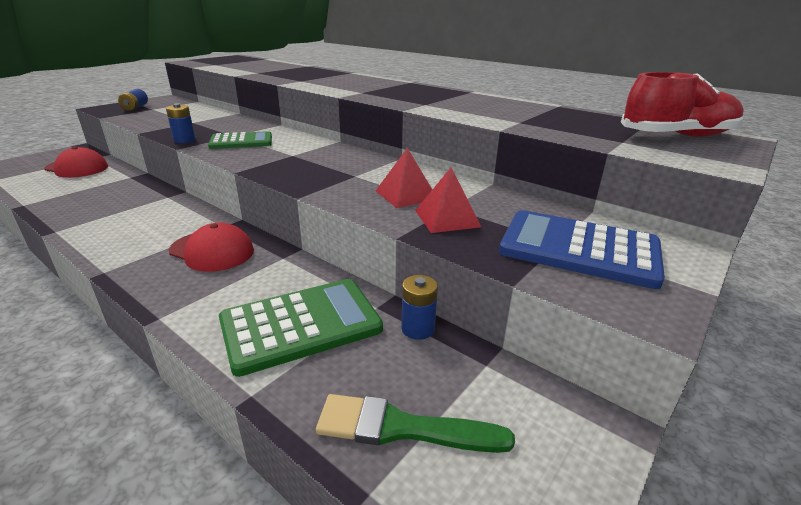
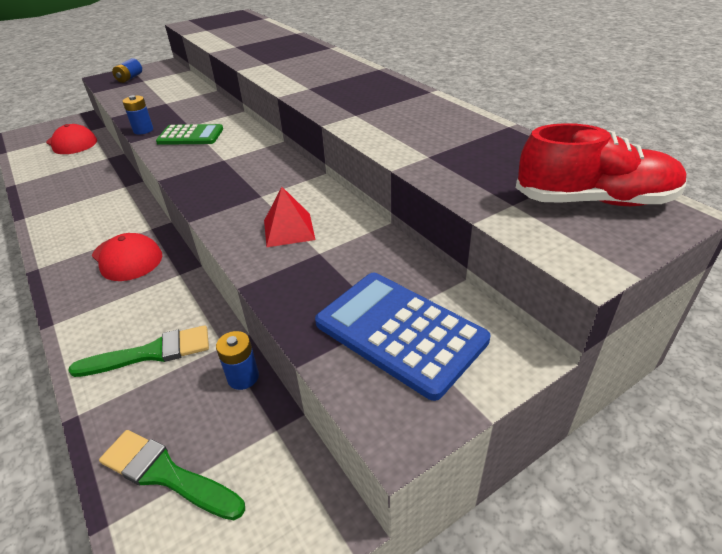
camera: 20 degrees right, 10 degrees up
green calculator [219,279,383,377] -> green brush [68,325,209,377]
red pyramid [415,168,481,233] -> none

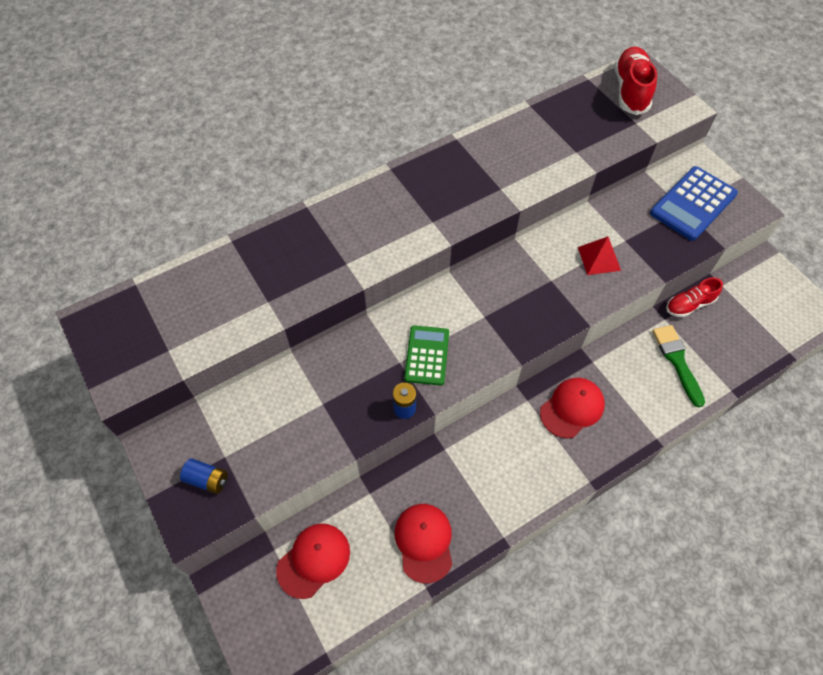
camera: 90 degrees left, 20 degrees up
green brush [99,430,245,520] -> none
blue battery [216,331,259,390] -> red shoe [666,278,723,317]
none -> red cap [395,504,452,583]

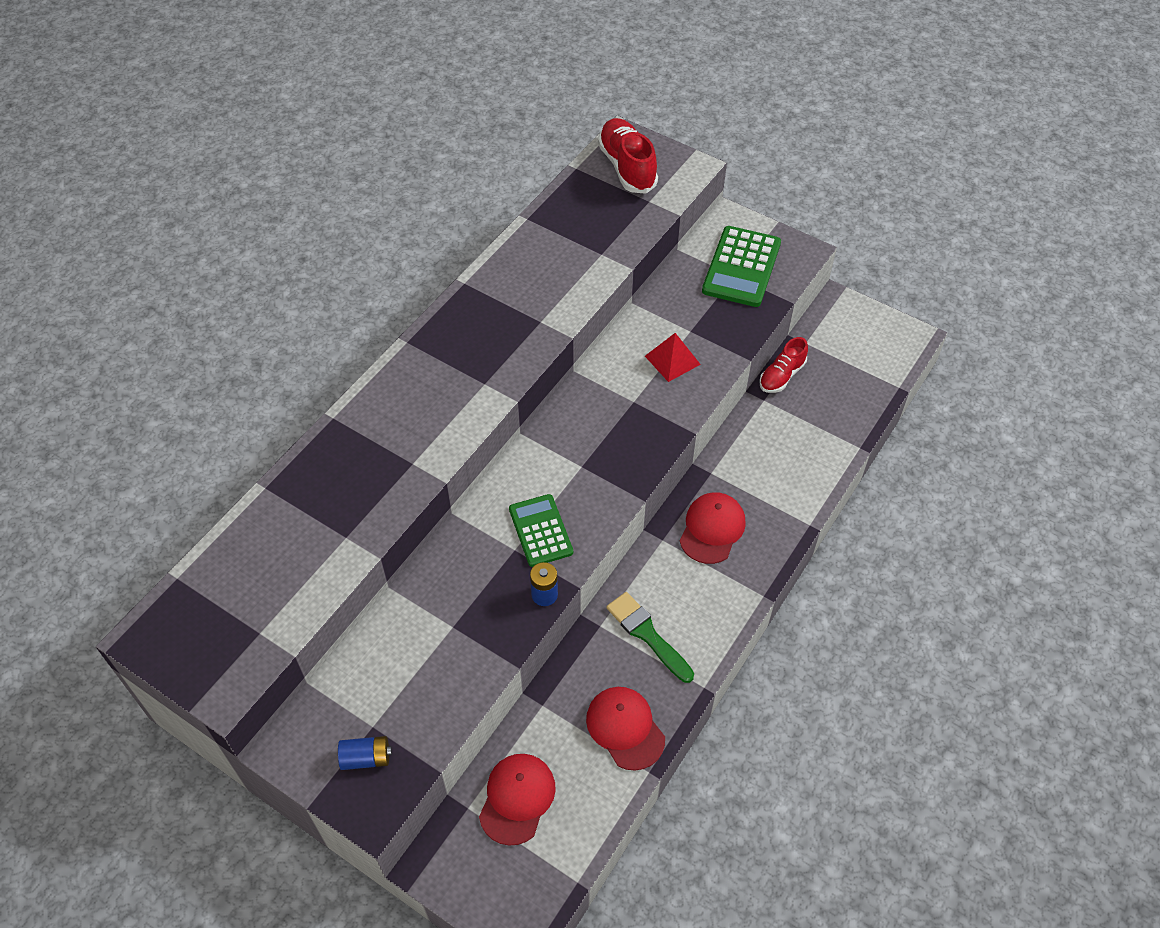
camera: 25 degrees left, 5 degrees down
blue calculator [650,166,738,241] -> green calculator [702,226,781,307]
green brush [652,325,705,407] -> green brush moved to [606,592,694,683]

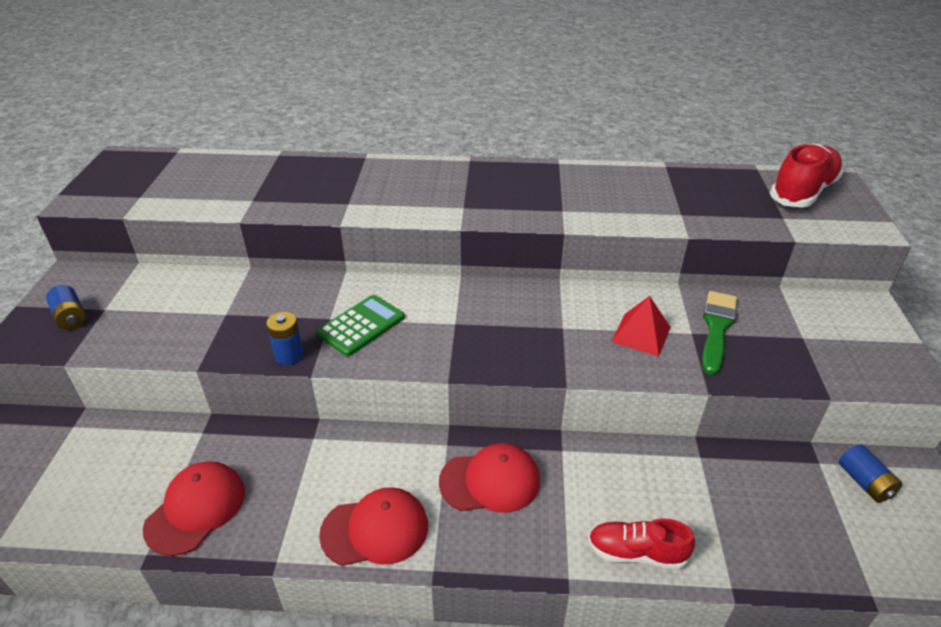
camera: 60 degrees right, 15 degrees down
red cap [479,754,556,846] -> red cap moved to [319,487,428,566]
green brush [606,592,694,683] -> green brush moved to [702,291,737,375]
green calculator [702,226,781,307] -> none
red shoe [759,337,808,393] -> red shoe moved to [588,518,695,569]
none -> blue battery [839,444,902,503]

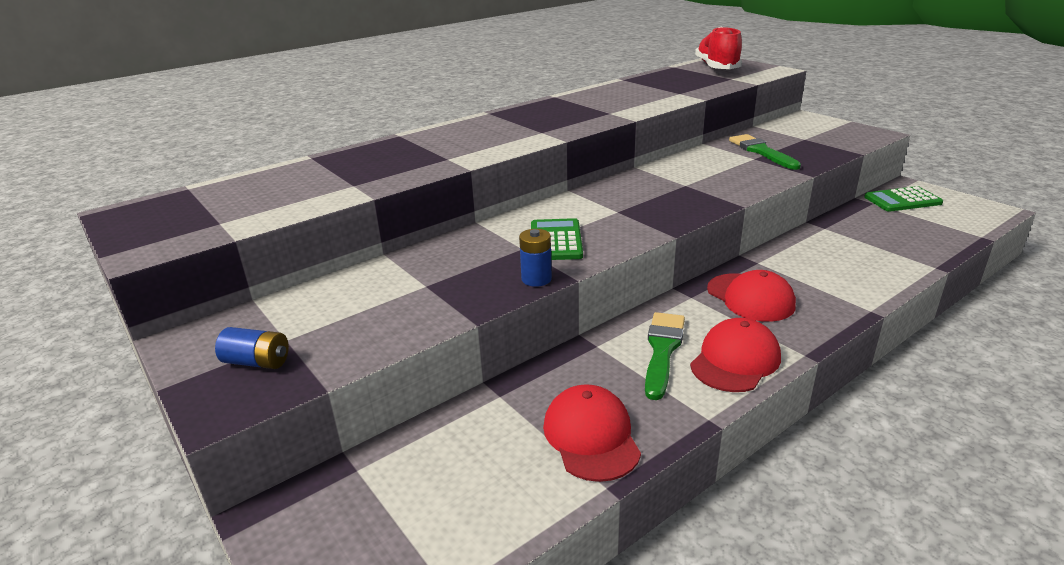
camera: 40 degrees left, 10 degrees down
red cap [439,443,540,513] -> red cap turned 105 degrees clockwise [707,270,796,322]
red shoe [588,518,695,569] -> none
red pyramid [611,296,671,357] -> none
blue battery [839,444,902,503] -> green calculator [864,186,943,212]
none -> green brush [645,312,685,400]

